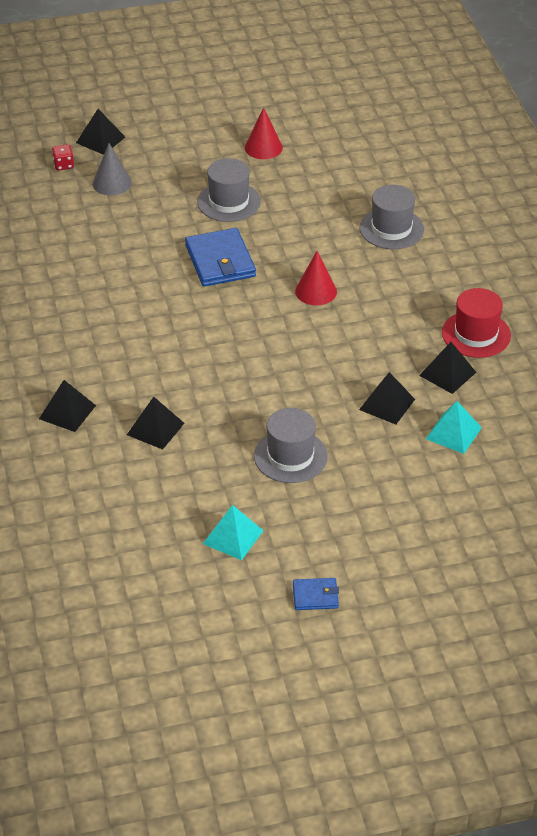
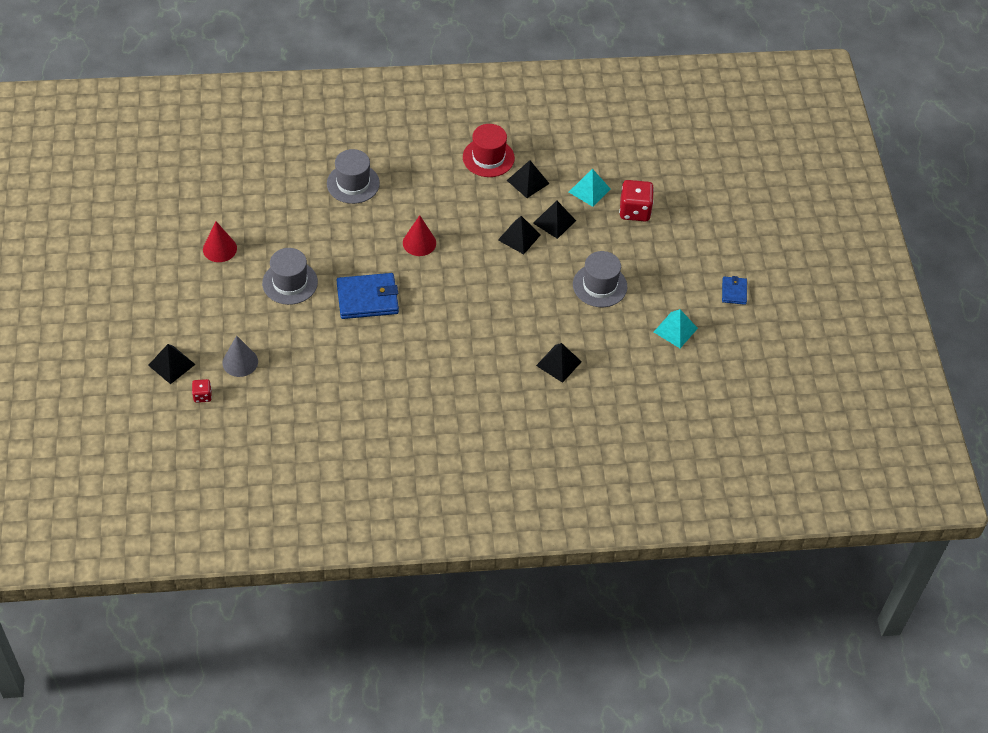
camera: 85 degrees left, 10 degrees up
black pyramid [39,380,96,432] -> black pyramid moved to [498,216,541,254]
none -> red dice [619,180,654,221]

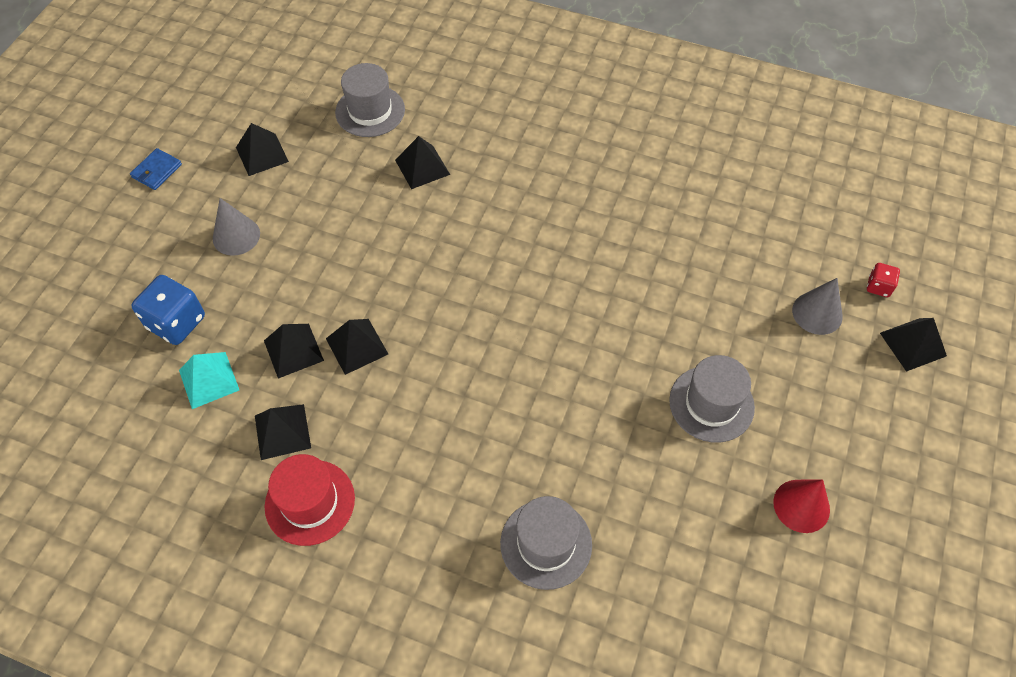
camera: 150 degrees left, 5 degrees up
blue wallet [337,273,399,319] -> none
red cone [403,215,436,256] -> none
grey hat [573,251,627,307] -> grey hat moved to [335,63,405,137]
red dice [619,180,654,221] -> blue dice [131,275,205,345]
turquoise pyramid [654,309,698,348] -> black pyramid [236,123,289,176]
none -> grey cone [213,198,260,256]

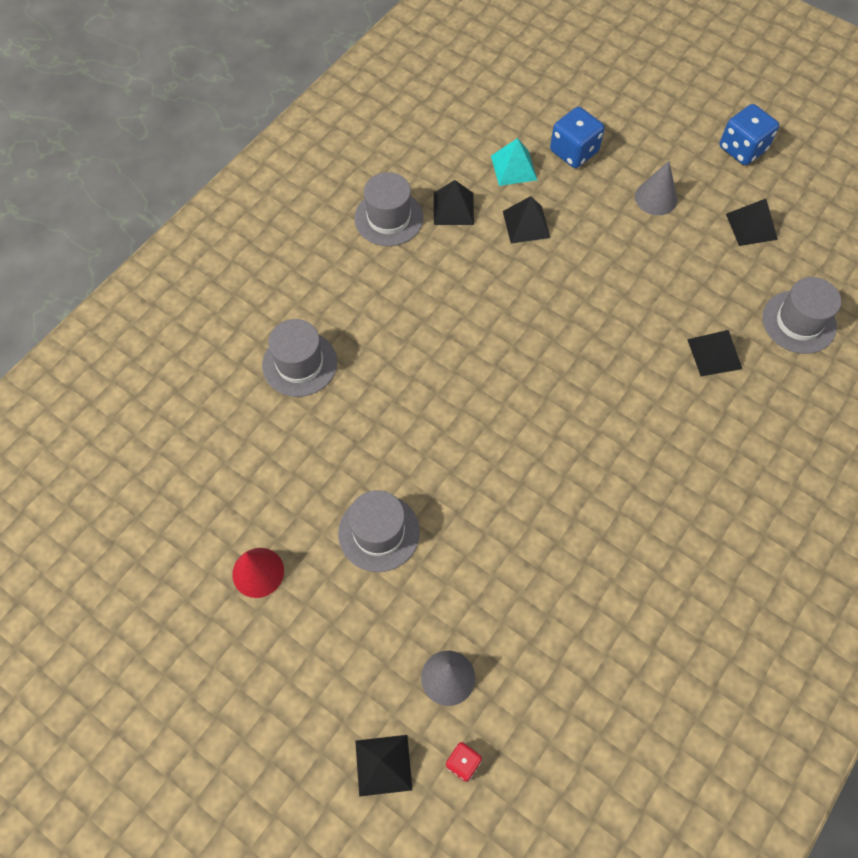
camera: 105 degrees right, 5 degrees up
blue wallet [130,148,182,190] -> blue dice [719,104,779,165]
red hat [265,454,355,546] -> grey hat [354,172,424,246]
black pyramid [326,319,388,375] -> none

